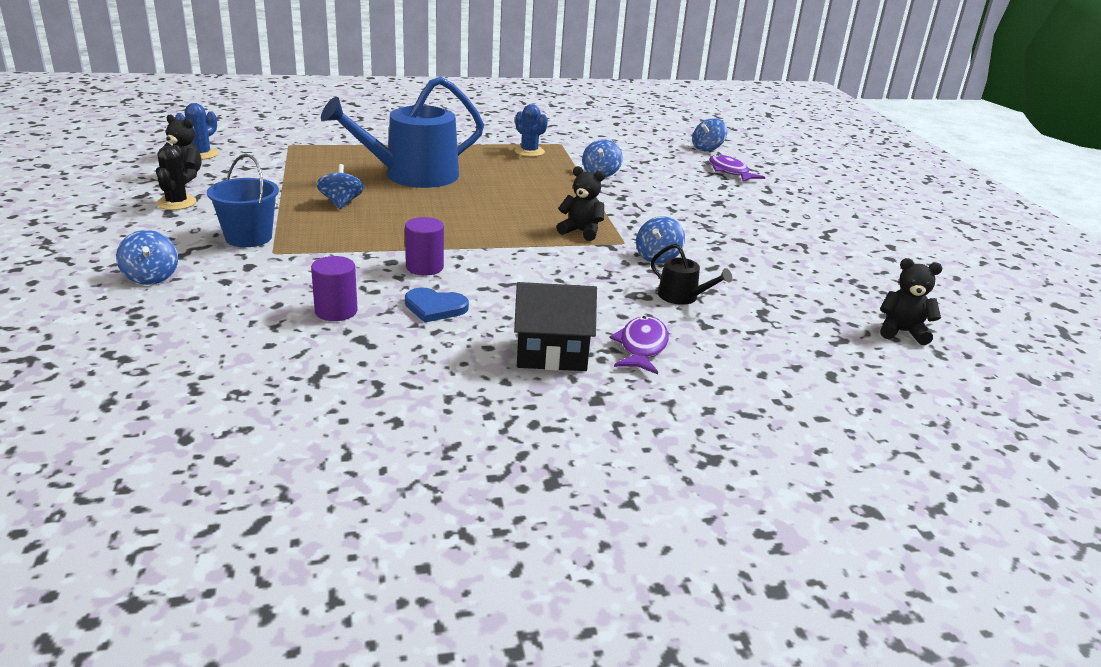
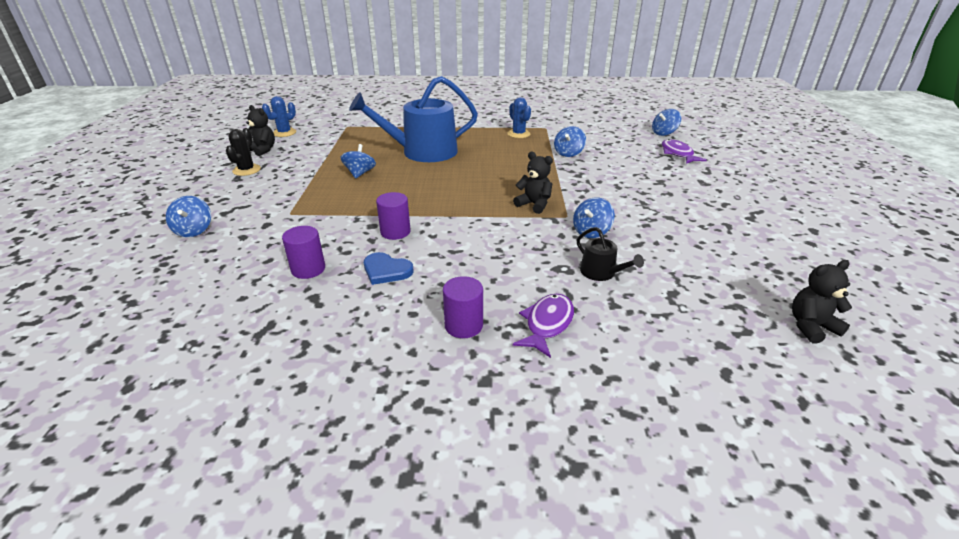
camera: 15 degrees right, 5 degrees up
blue bucket [207,154,279,247] -> none
black house [514,282,597,371] -> purple cylinder [443,276,483,338]
black teddy bear [880,258,943,345] -> black teddy bear turned 45 degrees counterclockwise [792,260,852,344]

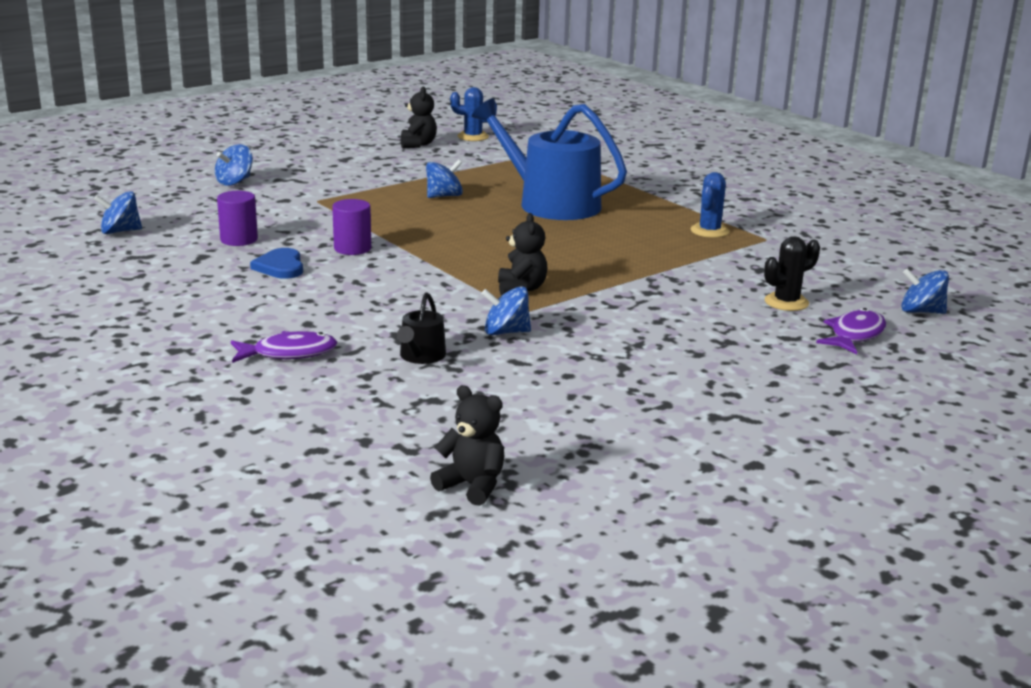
camera: 50 degrees right, 10 degrees down
black cactus [226,128,261,176] -> black cactus moved to [764,236,820,311]
purple cylinder [443,276,483,338] -> none
blue spinning top [554,126,586,157] -> blue spinning top moved to [94,191,142,234]

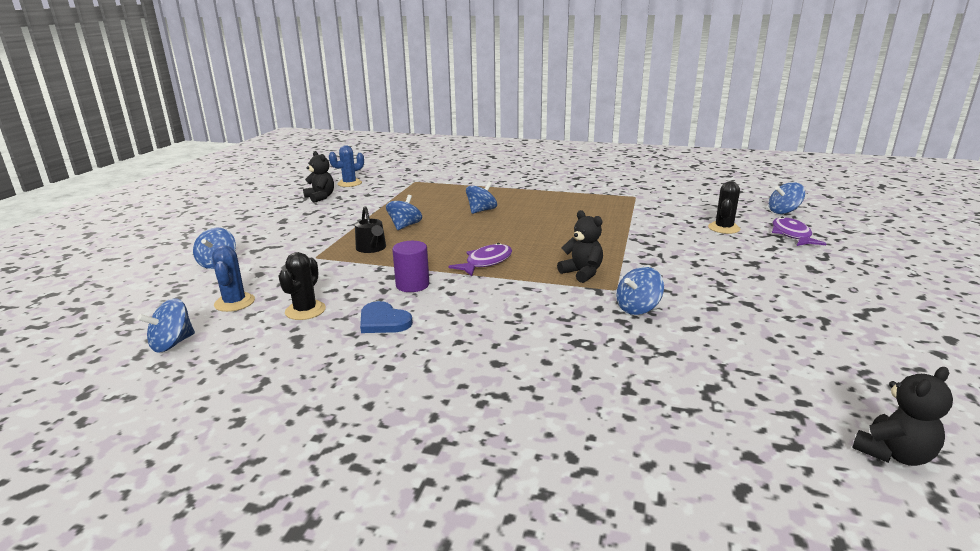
camera: 35 degrees left, 0 degrees up
purple cylinder [217,191,258,246] -> black cactus [279,252,326,320]
purple fish [231,331,337,363] -> purple fish moved to [448,243,512,276]
black watering can [397,292,446,364] -> black watering can moved to [355,206,386,253]
black teddy bear [430,385,505,506] -> black teddy bear turned 150 degrees clockwise [852,367,953,466]
blue watering can [472,98,627,220] -> blue spinning top [466,182,497,214]
blue cactus [690,172,729,238] -> blue cactus moved to [212,246,255,312]

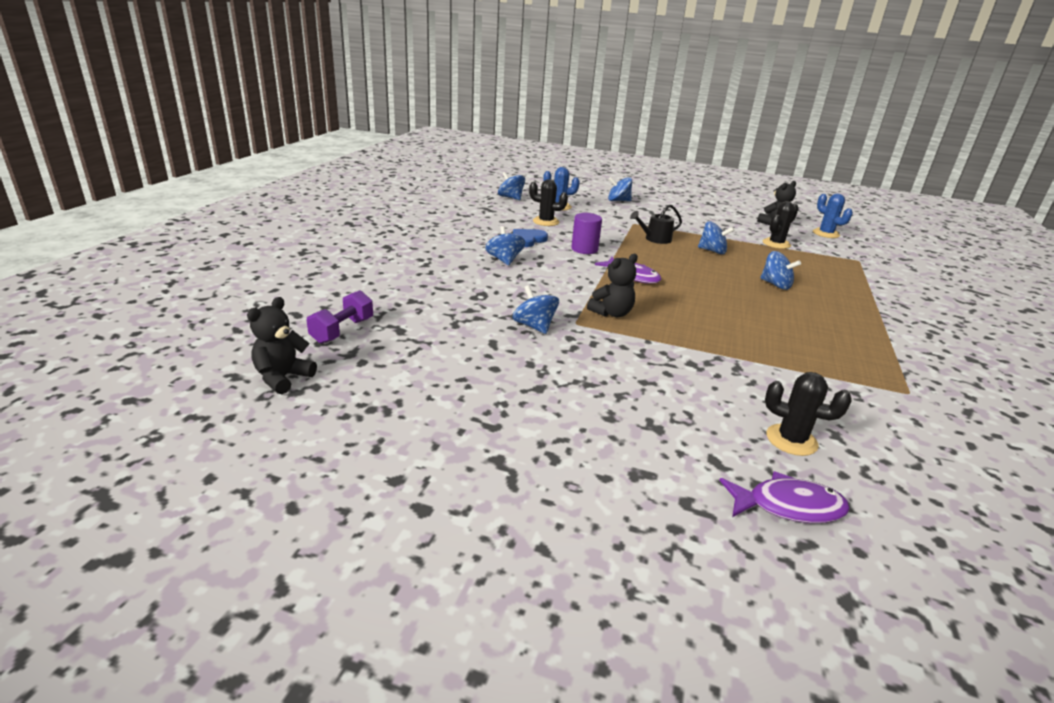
camera: 90 degrees right, 5 degrees up
blue spinning top [769,182,805,214] -> blue spinning top moved to [485,226,525,266]
black teddy bear [852,367,953,466] -> black teddy bear turned 60 degrees clockwise [247,297,317,394]
none -> purple dumbbell [307,290,373,344]
none -> black cactus [763,201,799,249]

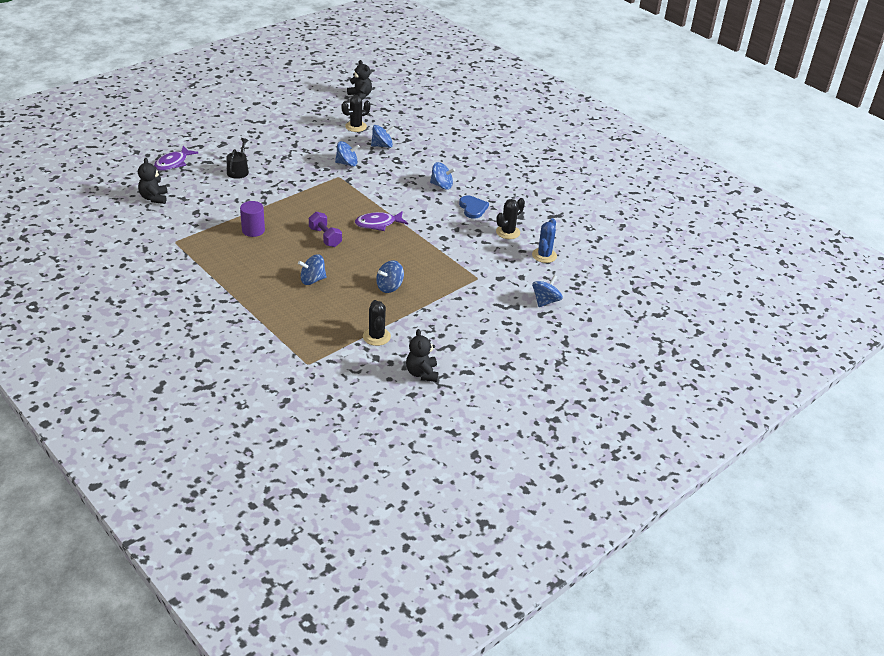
camera: 120 degrees right, 10 degrees up
purple dumbbell [307,290,373,344] -> purple dumbbell moved to [309,212,342,247]
blue spinning top [498,172,525,200] -> blue spinning top moved to [371,125,394,148]
purple cylinder [571,213,602,254] -> purple cylinder moved to [240,201,265,237]
black teddy bear [587,254,638,317] -> black teddy bear moved to [138,158,168,204]
black watering can [630,205,682,244] -> black watering can moved to [227,138,249,179]
black cactus [765,372,852,456] -> black cactus moved to [342,95,370,132]
blue cactus [813,193,853,238] -> none

